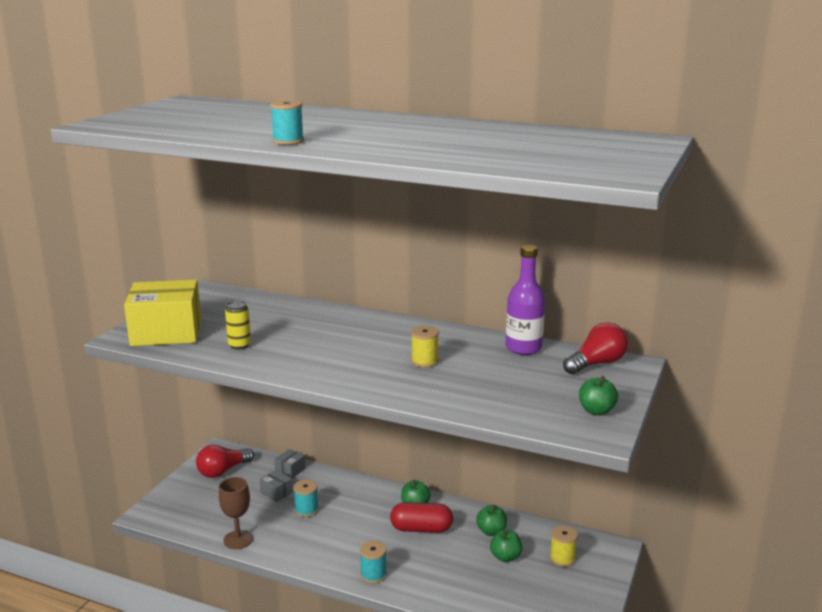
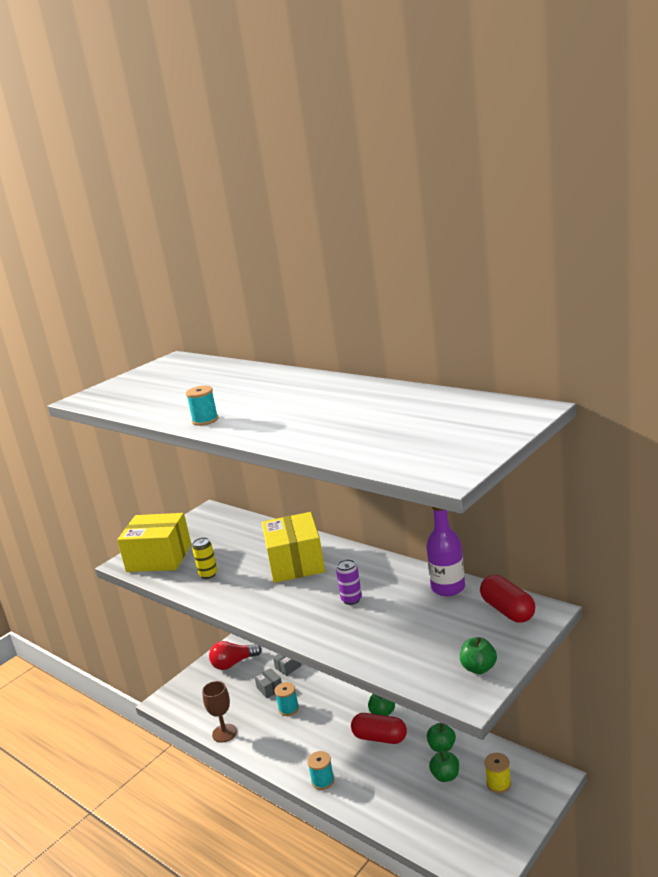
camera: 20 degrees right, 0 degrees up
yellow spool [411,326,439,368] -> purple can [336,559,362,605]
red light bulb [563,322,628,374] -> red capsule [480,575,535,623]
none -> yellow box [262,512,325,583]

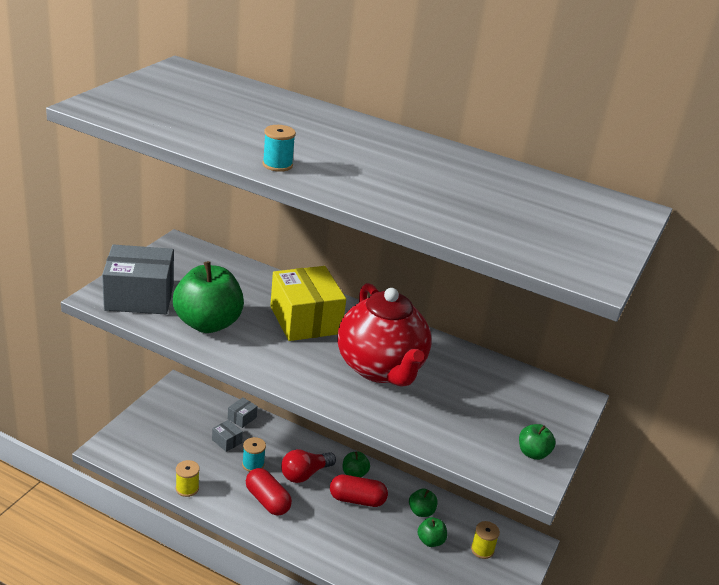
camera: 20 degrees left, 10 degrees up
yellow box [117,513,191,572] -> grey box [102,244,174,314]
yellow can [192,537,217,579] -> green apple [173,261,244,333]
brown goblet [202,681,237,743] -> yellow spool [176,460,200,497]
red light bulb [209,641,262,670] -> red light bulb moved to [281,449,336,483]
turquoise spool [307,751,334,790] -> none
purple can [336,559,362,605] -> red teapot [337,283,432,387]
purple bottle [426,507,465,596] -> none
red capsule [480,575,535,623] -> red capsule moved to [246,468,292,516]

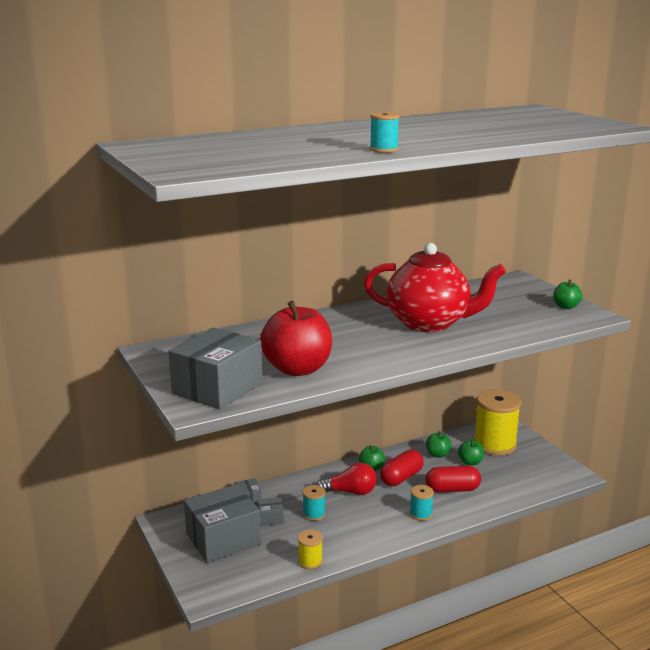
camera: 50 degrees left, 10 degrees down
green apple [173,261,244,333] -> red apple [260,301,332,376]
red capsule [246,468,292,516] -> red capsule moved to [425,466,481,493]
yellow box [270,266,346,341] -> none
red light bulb [281,449,336,483] -> red light bulb turned 90 degrees counterclockwise [316,463,377,495]
yellow spool [471,521,500,559] -> yellow spool [474,389,521,456], size x2.15
none -> grey box [184,484,261,563]
none -> turquoise spool [410,485,434,521]

